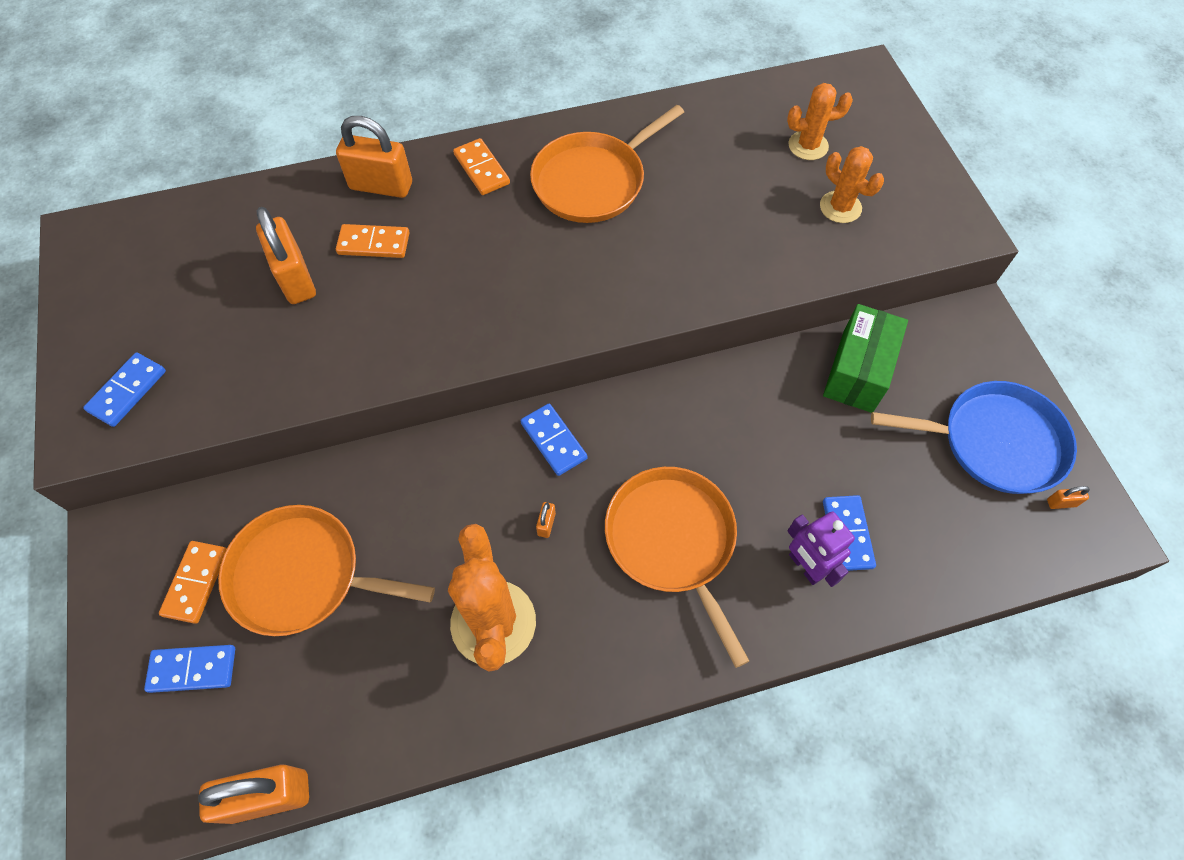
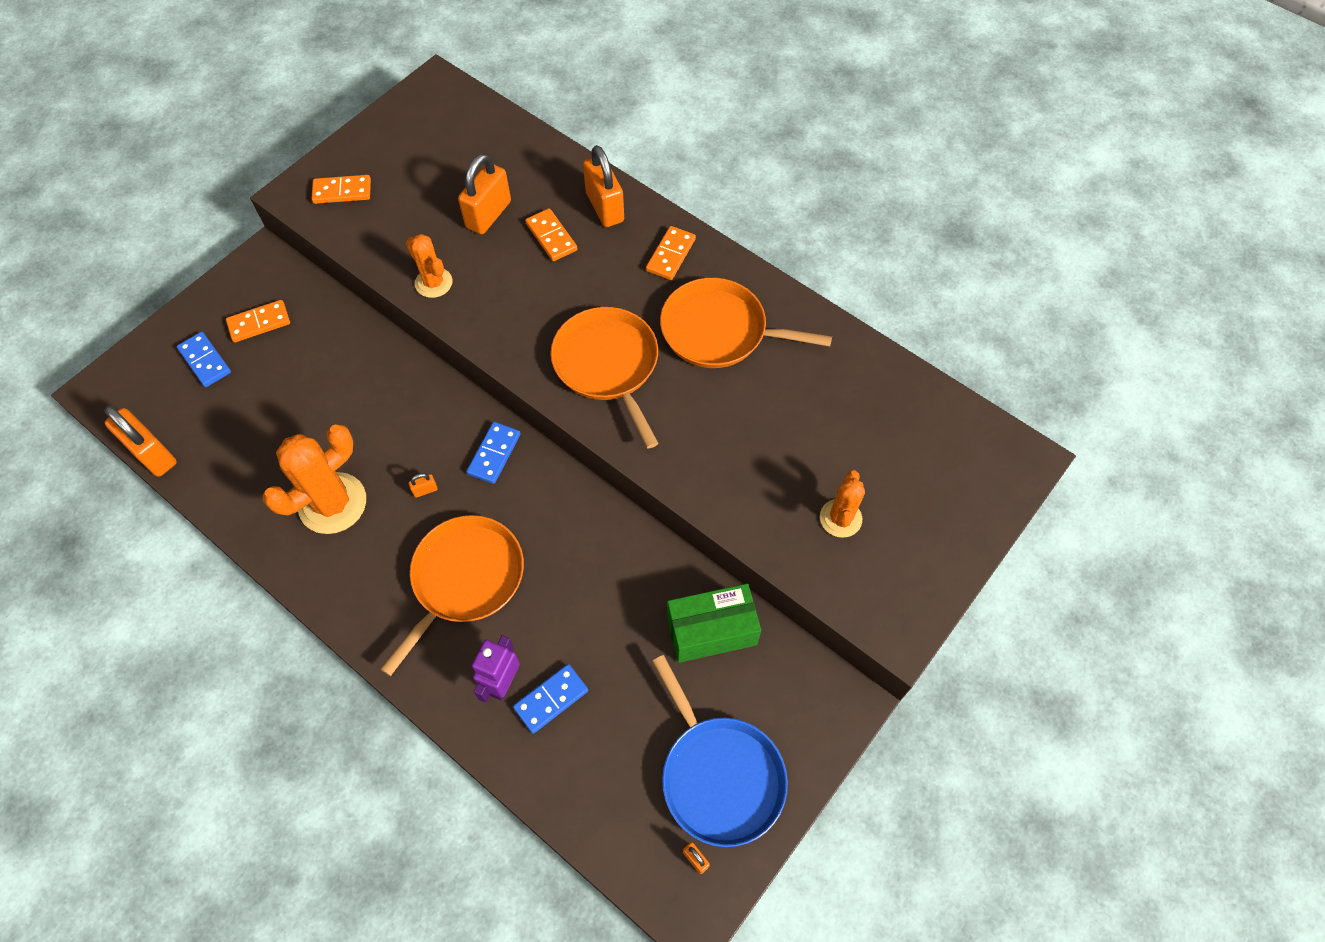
camera: 55 degrees right, 0 degrees up
blue domino [83,352,166,427] -> orange domino [311,175,371,204]
orange pan [218,505,435,636] -> orange pan moved to [551,307,658,448]
orange cactus [787,83,853,160] -> orange cactus moved to [406,234,452,298]

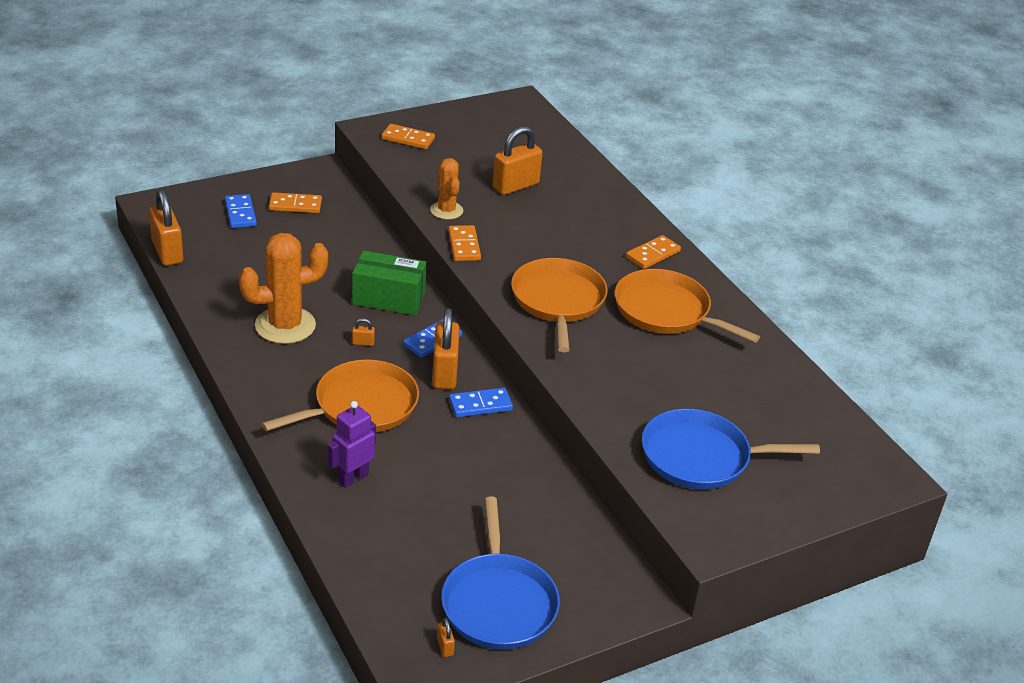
camera: 20 degrees right, 25 degrees down
blue domino [513,664,588,734] -> blue domino moved to [449,388,513,417]
orange domino [525,208,578,261] -> orange domino moved to [448,225,481,261]
orange padlock [583,145,624,227] -> orange padlock moved to [432,308,460,389]
green box [667,583,761,663] -> green box moved to [352,251,427,316]
orange cactus [820,470,865,538] -> blue pan [642,409,820,489]

